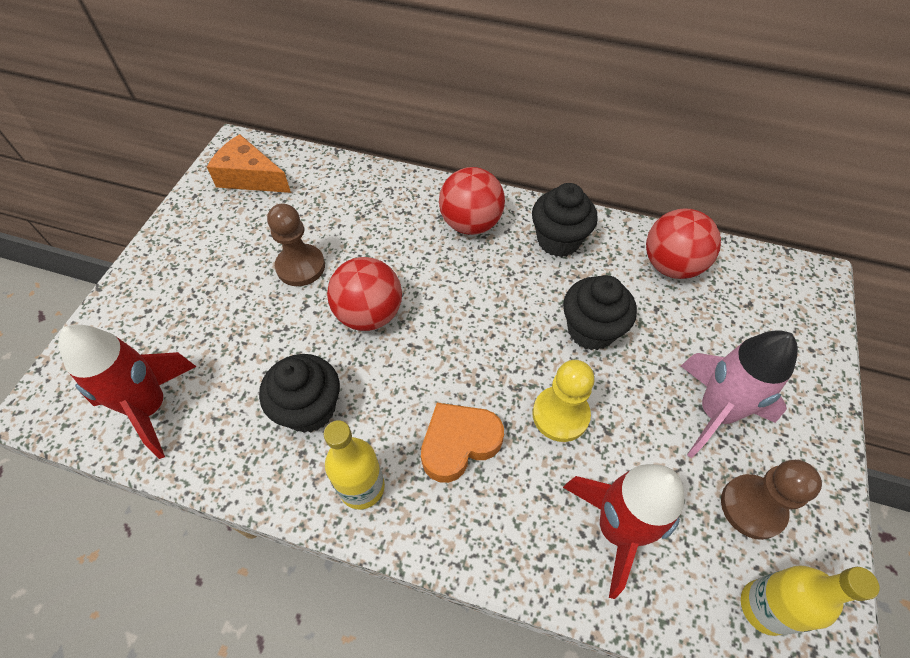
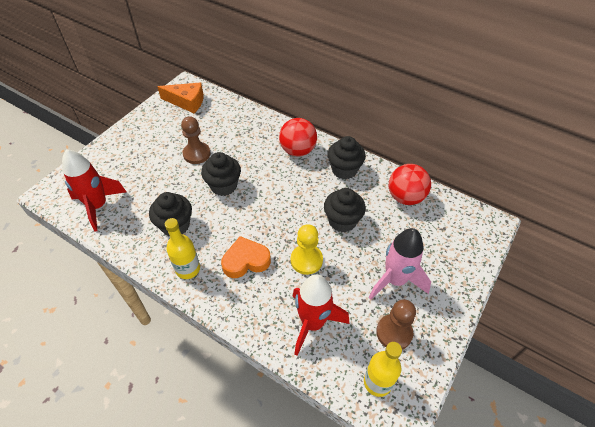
camera: 15 degrees right, 5 degrees down
orange cheese [207,134,291,193] -> orange cheese turned 150 degrees clockwise [157,82,204,113]
red ball [327,257,402,331] -> black cupcake [201,152,241,196]

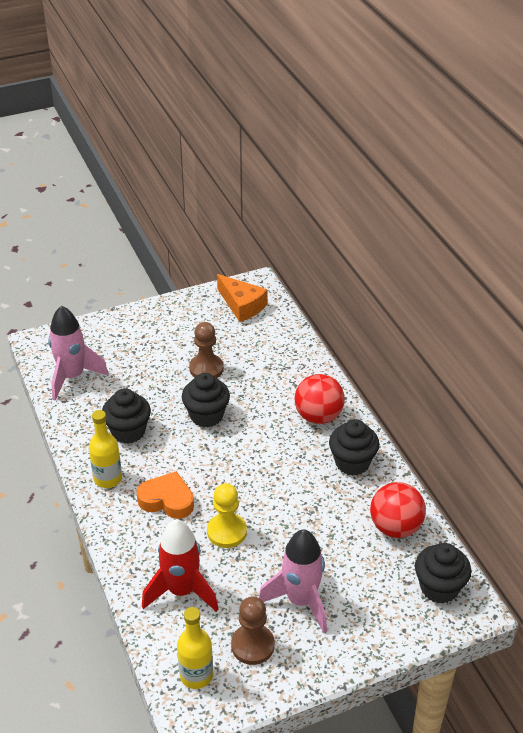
camera: 35 degrees right, 10 degrees down
red rocket [62,149,126,231] -> pink rocket [48,306,109,400]
black cupcake [324,188,366,233] -> black cupcake moved to [415,543,471,604]

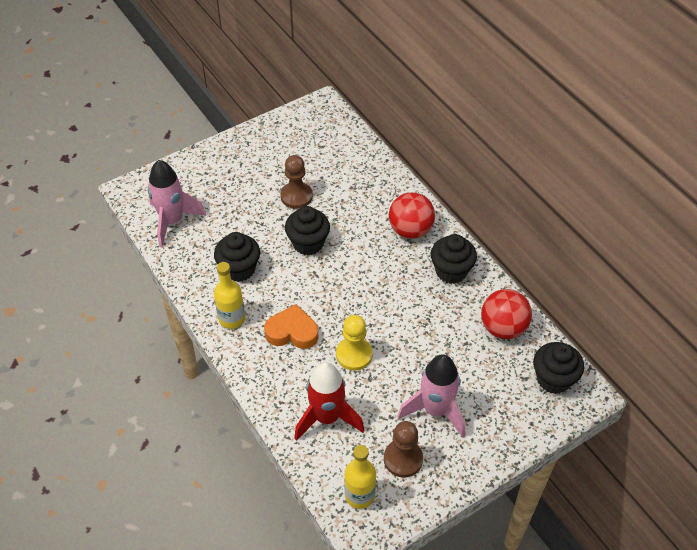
camera: 10 degrees left, 10 degrees up
orange cheese [217,274,268,322] -> none

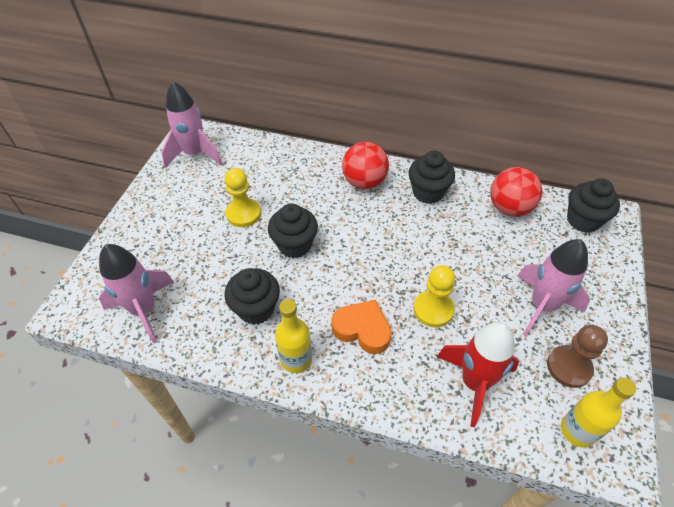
camera: 40 degrees left, 0 degrees up
orange heart [264,304,319,349] -> orange heart turned 60 degrees clockwise [331,300,392,354]
brown pawn [280,155,313,209] -> yellow pawn [225,168,261,227]
none -> pink rocket [161,81,222,167]

